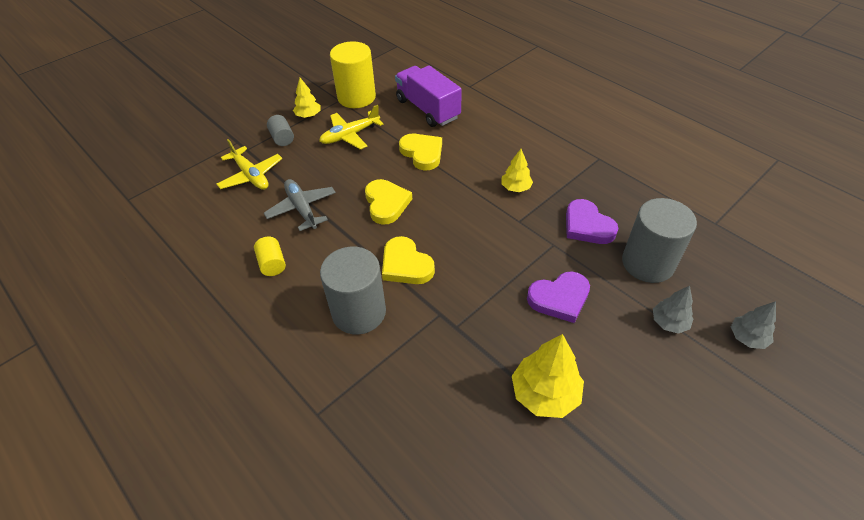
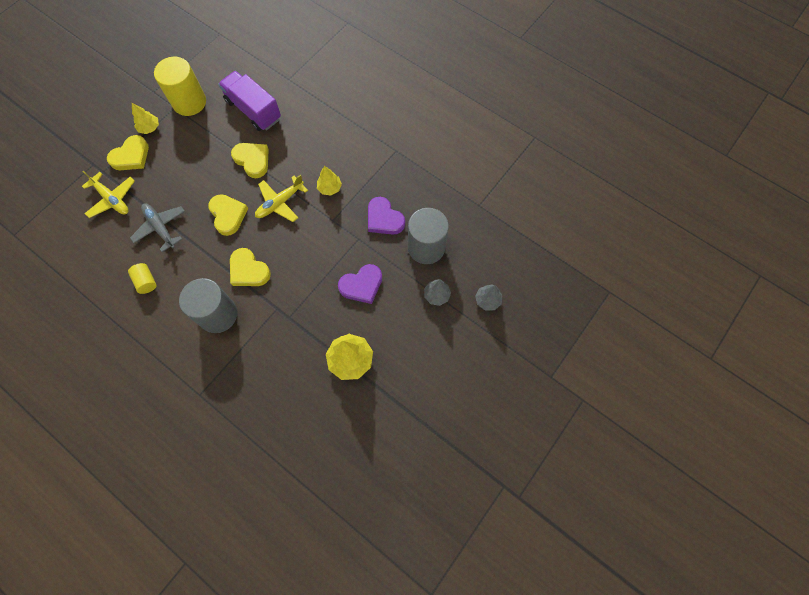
camera: 10 degrees left, 20 degrees up
grey cylinder [267,115,294,146] -> yellow heart [107,135,149,170]
yellow plane [319,105,384,150] -> yellow plane moved to [255,175,308,222]

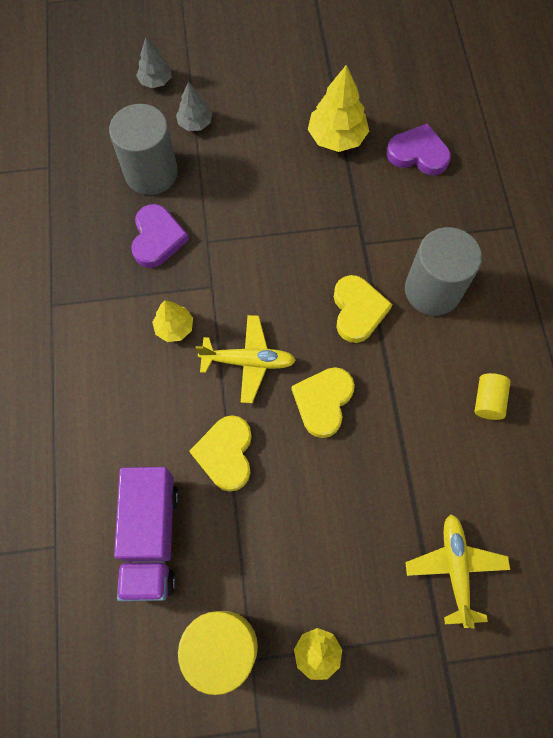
camera: 135 degrees left, 0 degrees up
yellow heart [107,135,149,170] -> none
grey plane [130,203,185,252] -> none
purple heart [338,264,382,304] -> purple heart moved to [386,123,451,175]

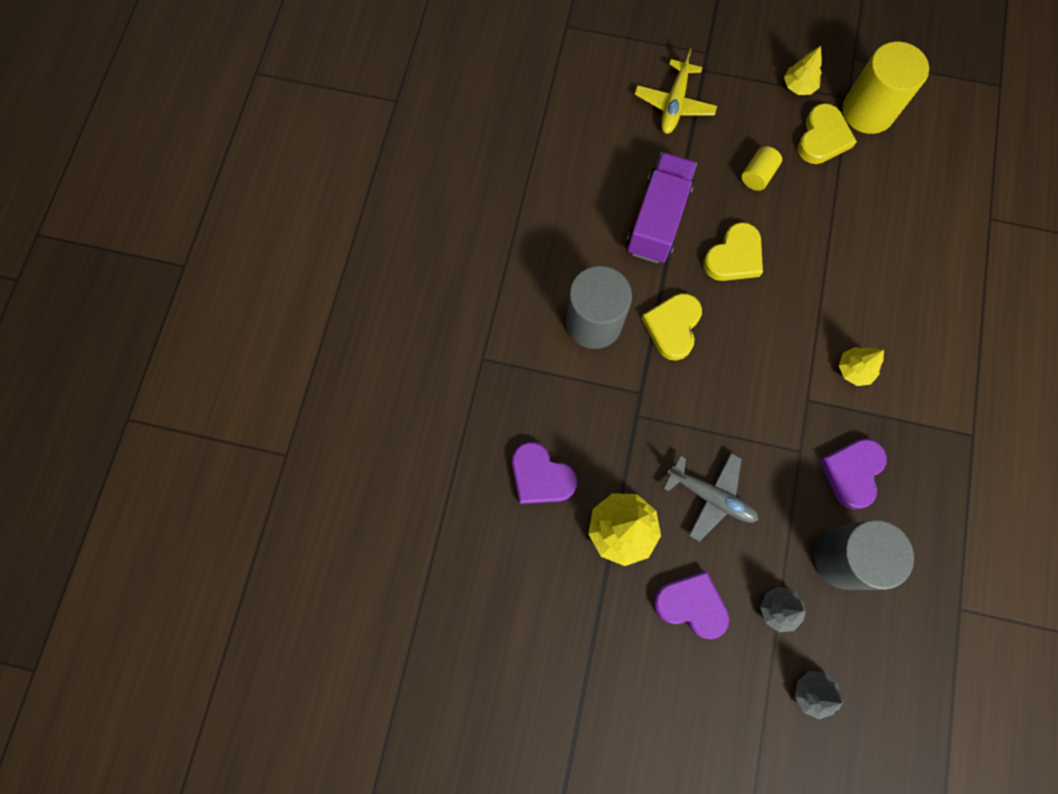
camera: 160 degrees left, 5 degrees up
purple truck [114,467,179,601] -> purple truck moved to [627,152,697,263]
yellow heart [189,415,252,492] -> yellow heart moved to [798,103,857,164]
yellow plane [196,315,296,403] -> none
yellow cylinder [474,373,511,420] -> yellow cylinder moved to [741,146,782,191]
none -> purple heart [653,571,729,639]
none -> grey plane [663,453,759,542]

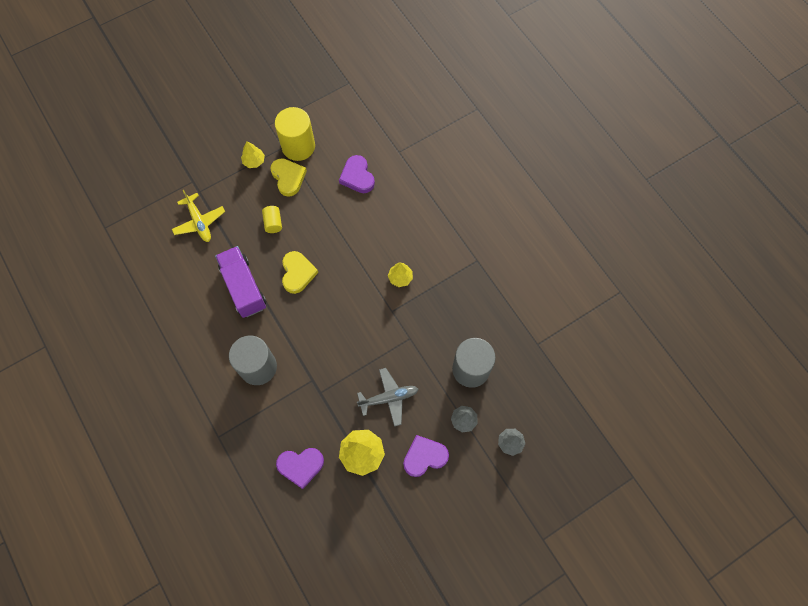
camera: 45 degrees left, 5 degrees down
yellow heart [641,293,702,361] -> none
purple heart [820,438,887,510] -> purple heart moved to [339,155,375,193]

